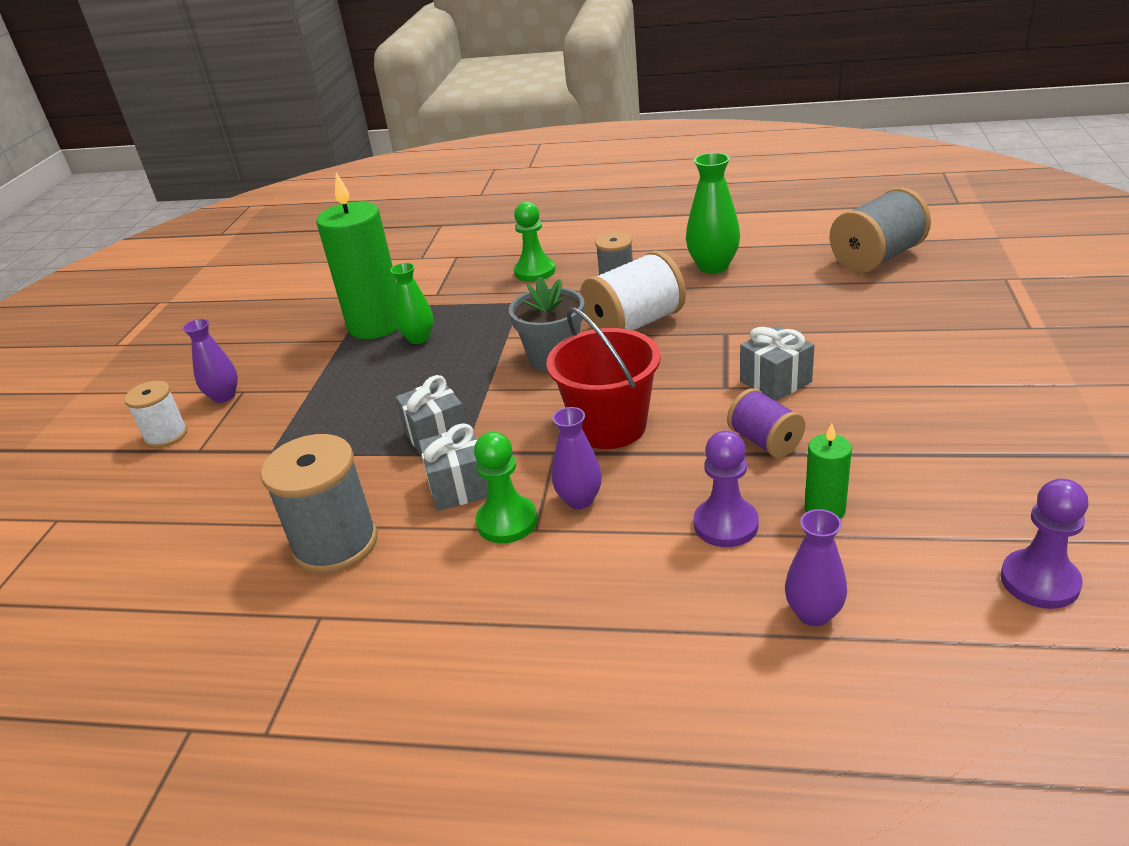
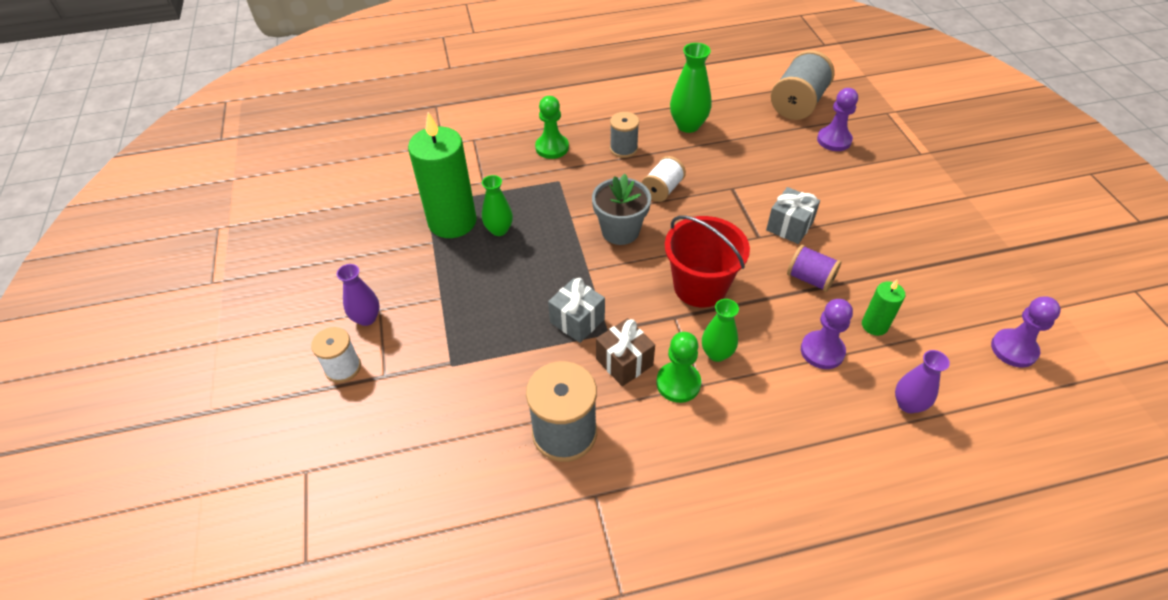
camera: 25 degrees left, 15 degrees up
grey gift [419,423,488,511] -> brown gift [596,318,655,386]
purple vase [552,407,602,509] -> green vase [702,299,739,362]
white spool [580,251,686,331] -> white spool [642,156,686,202], size x0.60
none -> purple pawn [817,88,858,151]

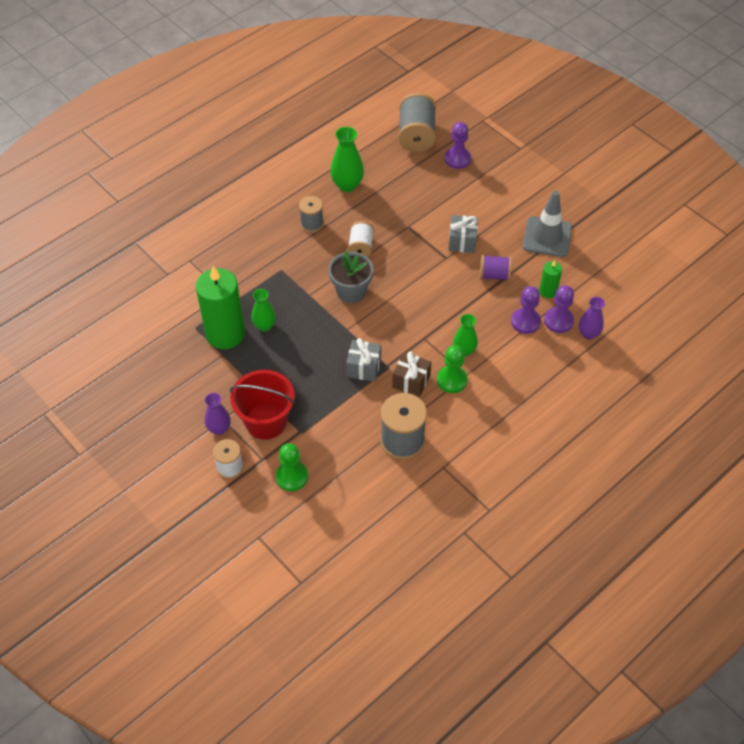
camera: 30 degrees left, 5 degrees up
green pawn [535,96,569,159] -> green pawn moved to [276,443,308,491]
red bucket [665,215,750,307] -> red bucket moved to [230,370,295,440]
purple pawn [991,296,1061,368] -> purple pawn moved to [544,285,574,333]
none -> grey traffic cone [523,190,572,257]

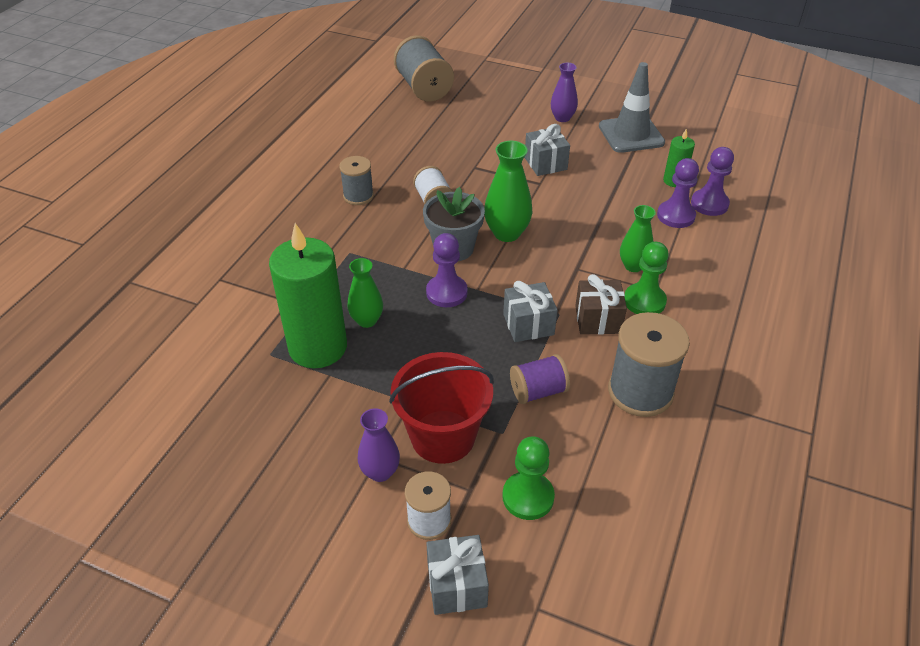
camera: 25 degrees left, 10 degrees down
green vase [330,127,364,192] -> green vase moved to [484,141,532,242]
purple pawn [445,122,471,169] -> purple pawn moved to [426,233,468,307]
purple spool [480,255,512,281] -> purple spool moved to [510,354,570,404]
purple vase [579,297,605,339] -> purple vase moved to [551,63,578,122]
none -> grey gift [426,535,489,615]

